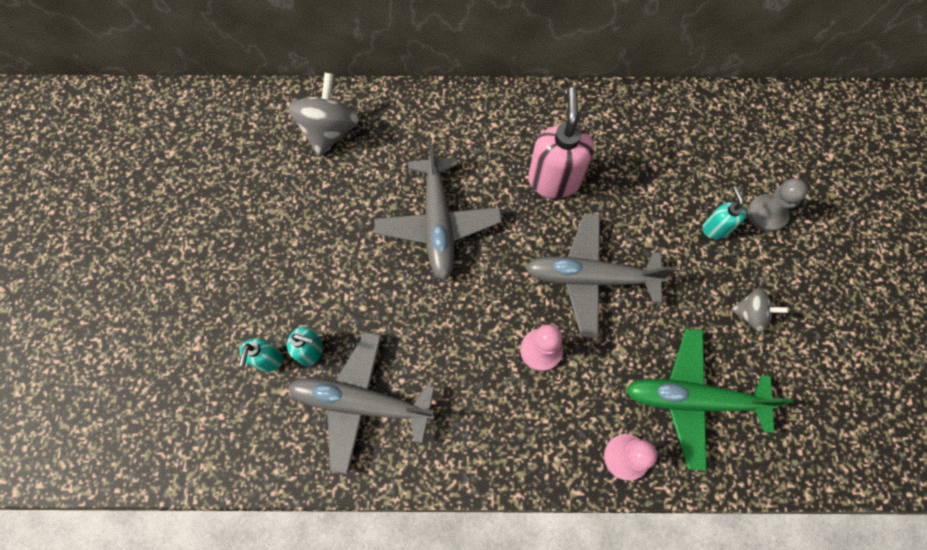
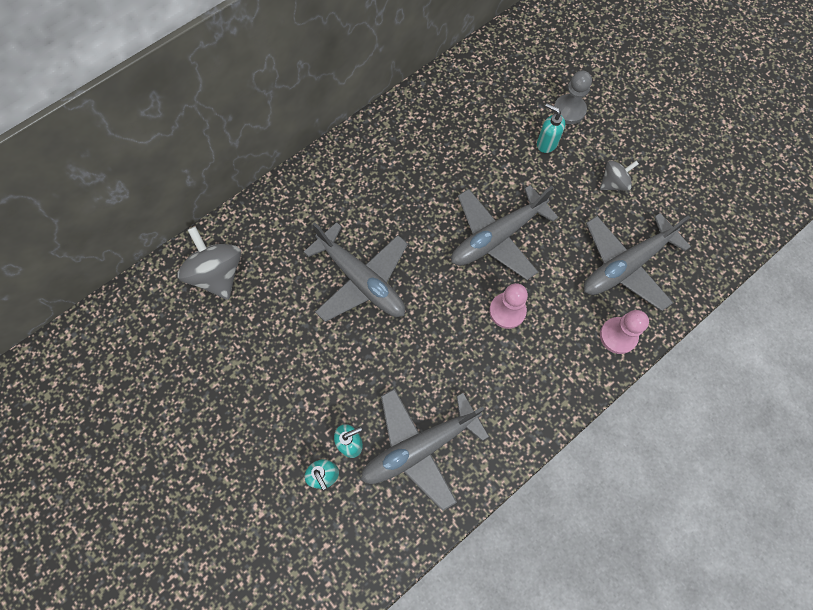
camera: 40 degrees left, 0 degrees up
pink soap dispenser [528,87,594,198] -> none
green plane [626,329,793,471] -> grey plane [584,213,691,311]

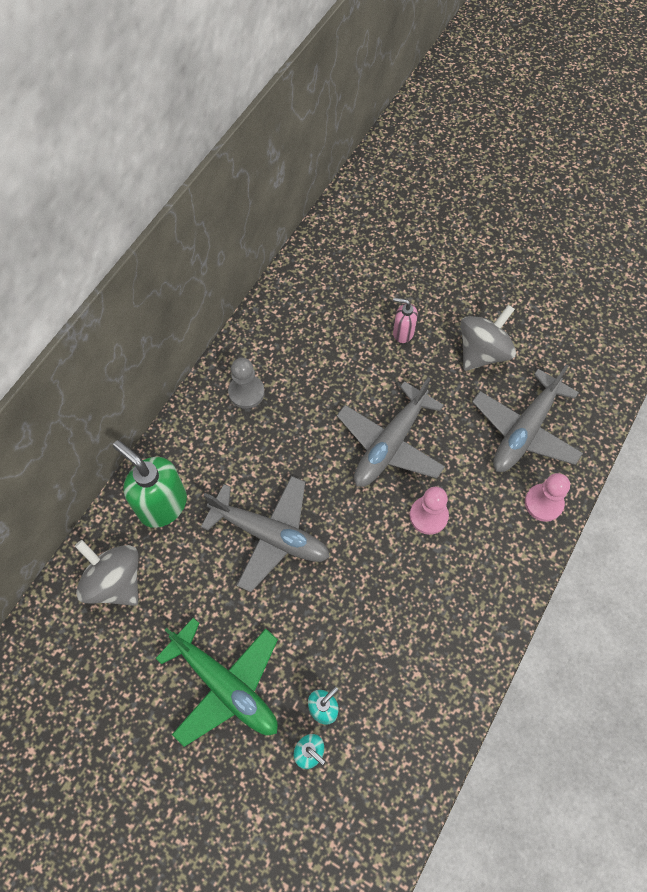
camera: 20 degrees left, 5 degrees down
grey plane [361,389,489,511] -> none
turquoise soap dispenser [537,103,565,153] -> pink soap dispenser [393,298,418,343]
grey pawn [554,71,592,124] -> grey pawn moved to [228,358,265,409]
grey spinning top [600,161,639,191] -> grey spinning top [461,305,516,371], size x1.72
none -> green soap dispenser [113,440,187,528]
none -> green plane [156,618,278,747]

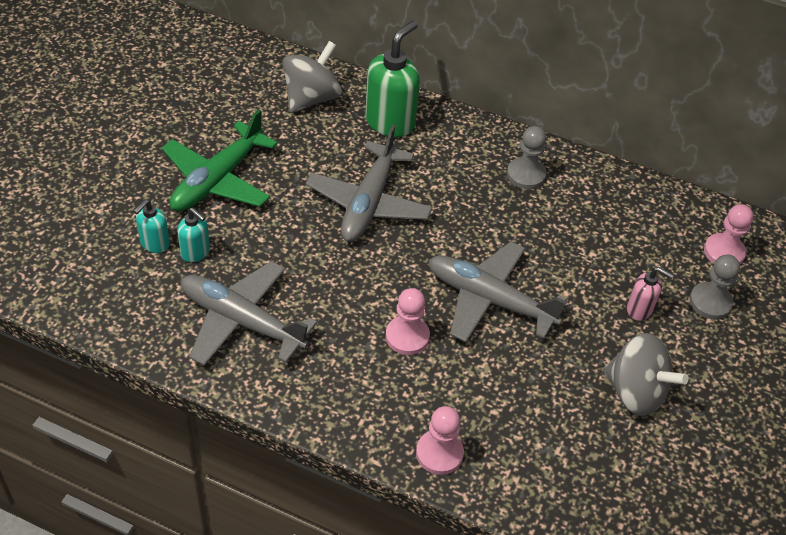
camera: 80 degrees right, 15 degrees down
pink soap dispenser [393,298,418,343] -> pink soap dispenser turned 105 degrees clockwise [627,267,674,321]
grey plane [472,365,583,472] -> grey plane moved to [181,261,317,366]
none -> grey pawn [690,254,740,319]
none -> pink pawn [704,204,753,265]

